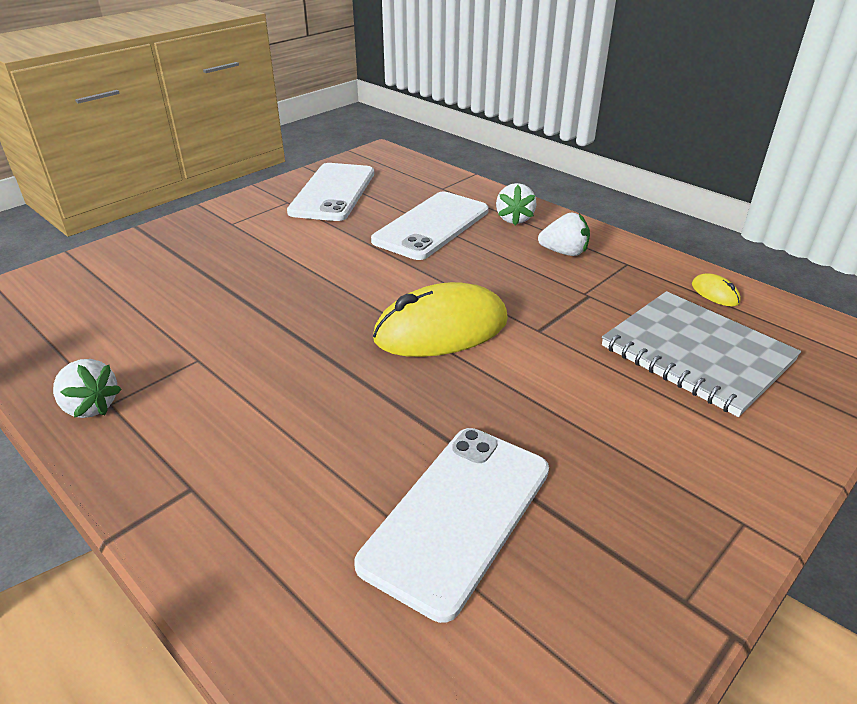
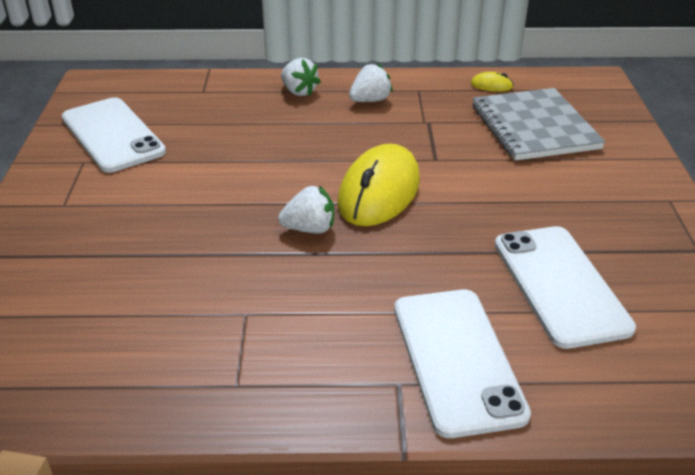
camera: 45 degrees left, 0 degrees up
white strawberry [53,359,122,418] -> white strawberry moved to [278,186,334,234]
white phone [371,192,489,260] -> white phone moved to [394,289,531,438]
grey notebook [602,291,801,417] -> grey notebook turned 75 degrees clockwise [473,88,605,161]

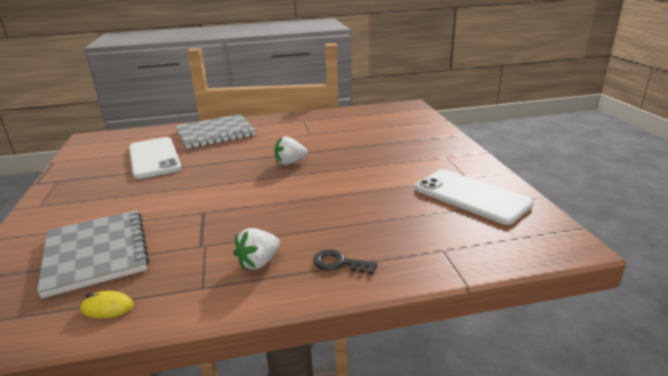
camera: 170 degrees right, 10 degrees down
white strawberry [281,58,321,96] -> black key [313,249,378,274]
yellow mouse [338,144,420,226] -> none
white phone [394,289,531,438] -> grey notebook [175,114,256,149]

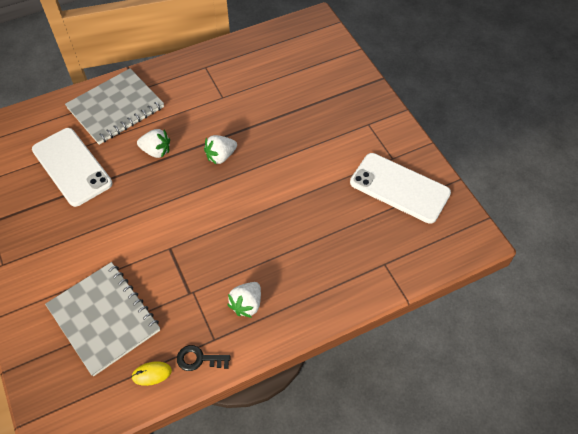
camera: 15 degrees left, 30 degrees up
black key [313,249,378,274] -> black key moved to [177,345,231,371]
none -> white strawberry [137,129,170,158]

